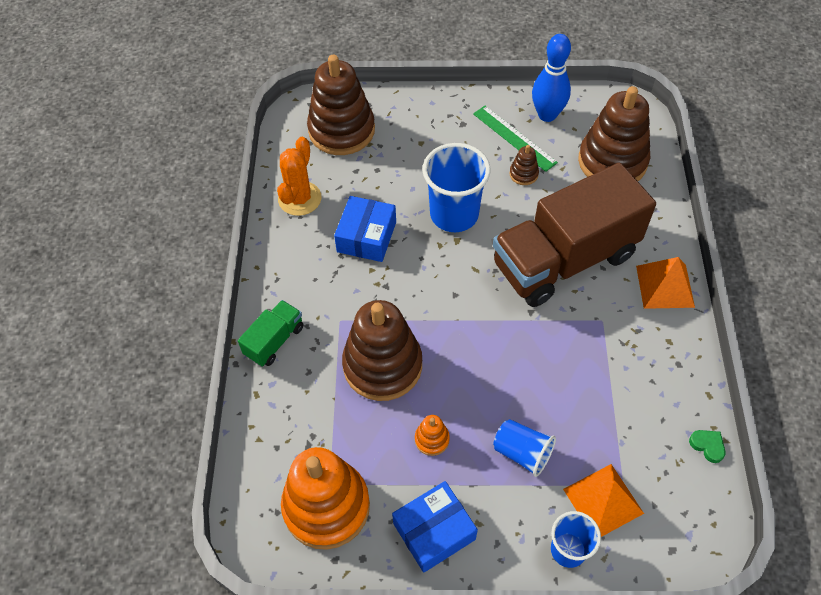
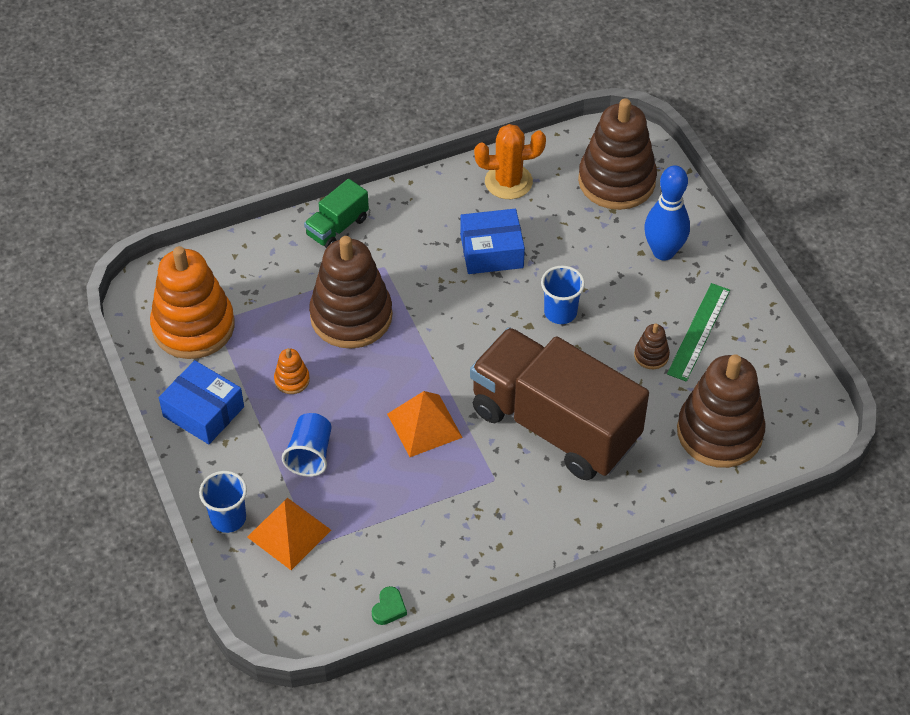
camera: 65 degrees right, 5 degrees down
green truck [238,300,303,367] -> green truck turned 120 degrees clockwise [304,179,369,248]
blue cup [422,143,490,232] -> blue cup [541,266,585,324], size x0.59
blue bowling pin [532,34,571,122] -> blue bowling pin moved to [644,165,690,261]
orange pyramid [636,257,695,309] -> orange pyramid moved to [387,391,463,457]

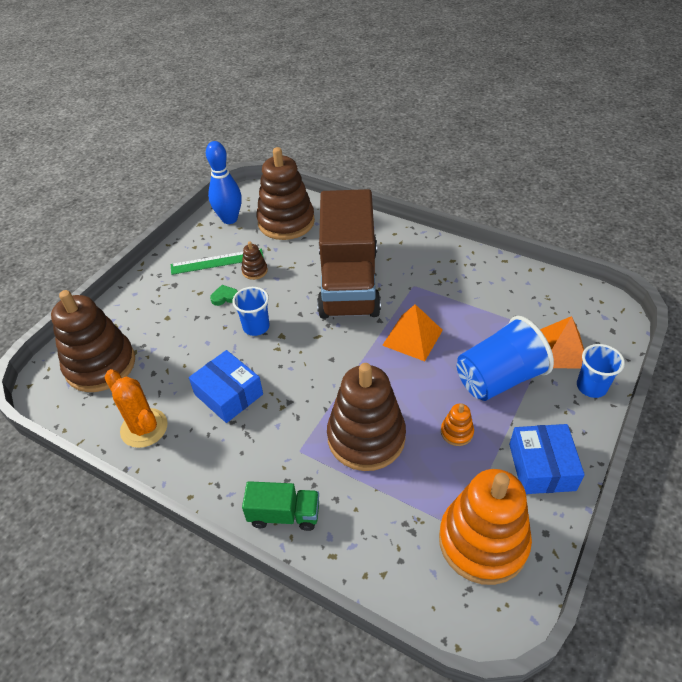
camera: 125 degrees left, 5 degrees down
blue cup [282,413,332,477] -> blue cup [457,316,554,401], size x1.70
green heart [372,586,407,625] -> green heart moved to [210,285,238,306]
blue bowling pin [644,165,690,261] -> blue bowling pin moved to [206,141,242,224]

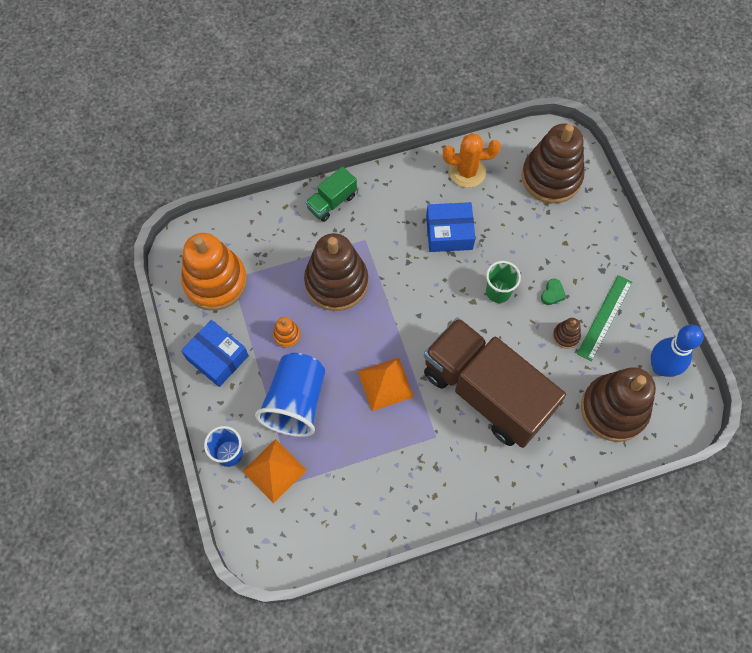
camera: 130 degrees right, 20 degrees up
blue cup [232,287,269,336] -> green cup [486,261,521,303]

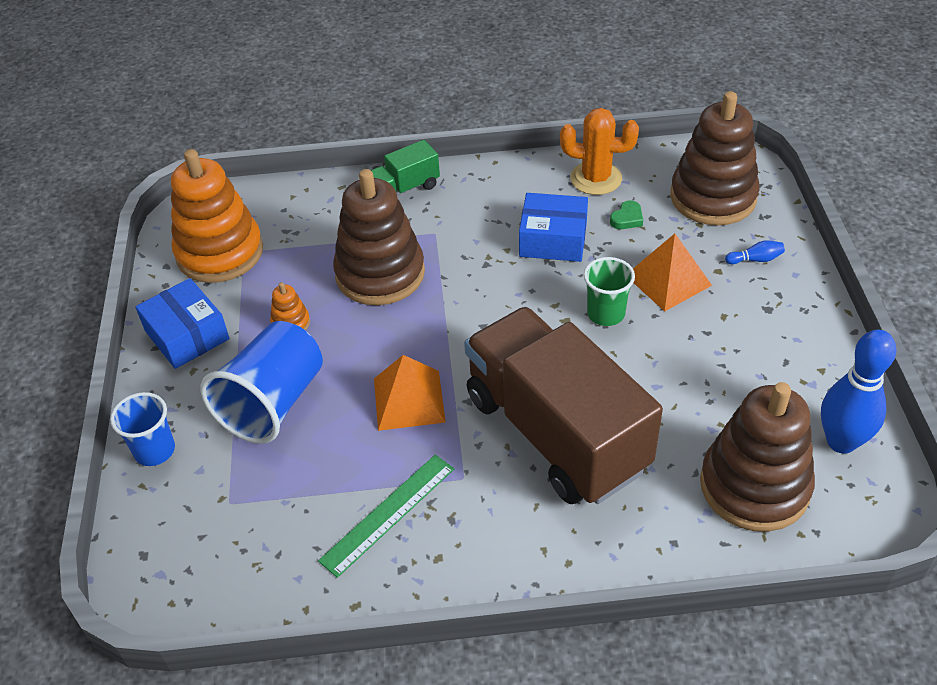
camera: 15 degrees right, 20 degrees down
orange pyramid [242,439,307,503] -> orange pyramid moved to [633,234,712,312]
green heart [541,279,566,305] -> green heart moved to [610,200,643,229]
brown stacking toy [553,318,581,349] -> none
green ruler [577,275,632,362] -> green ruler moved to [318,454,454,578]
none -> blue bowling pin [725,240,785,264]

